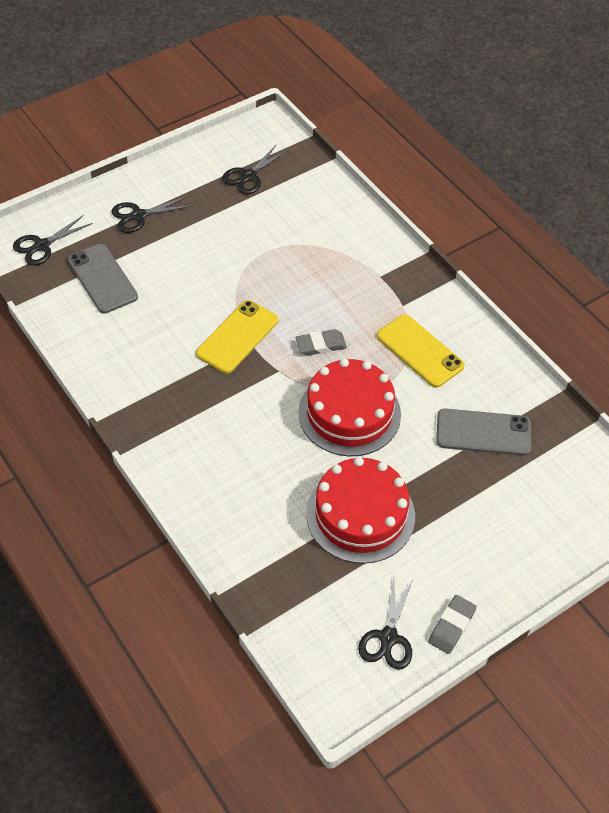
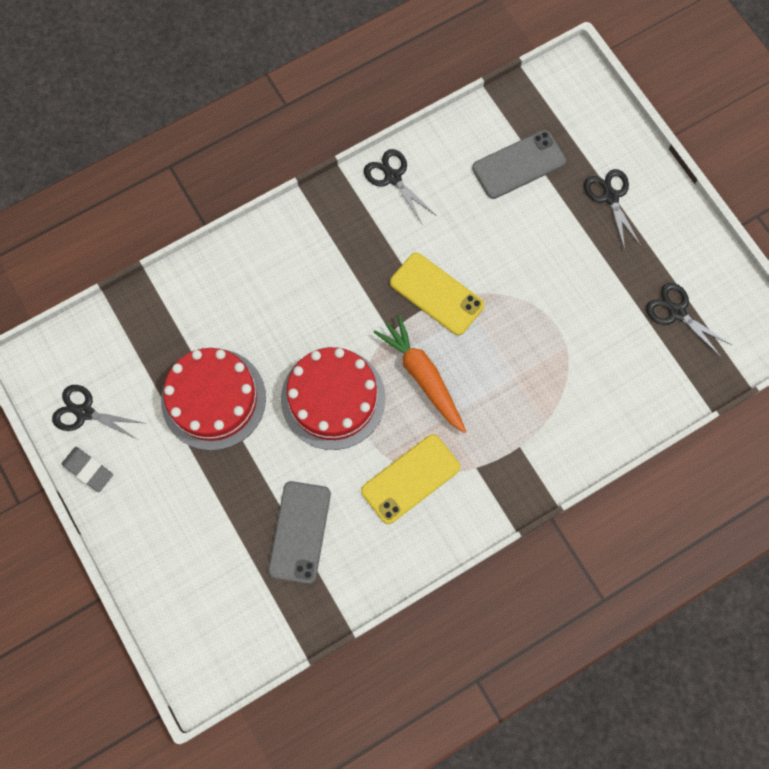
camera: 95 degrees right, 20 degrees up
black scissors [13,215,93,266] -> black scissors moved to [364,149,435,224]
grey eraser [296,329,347,356] -> orange carrot [374,315,467,433]

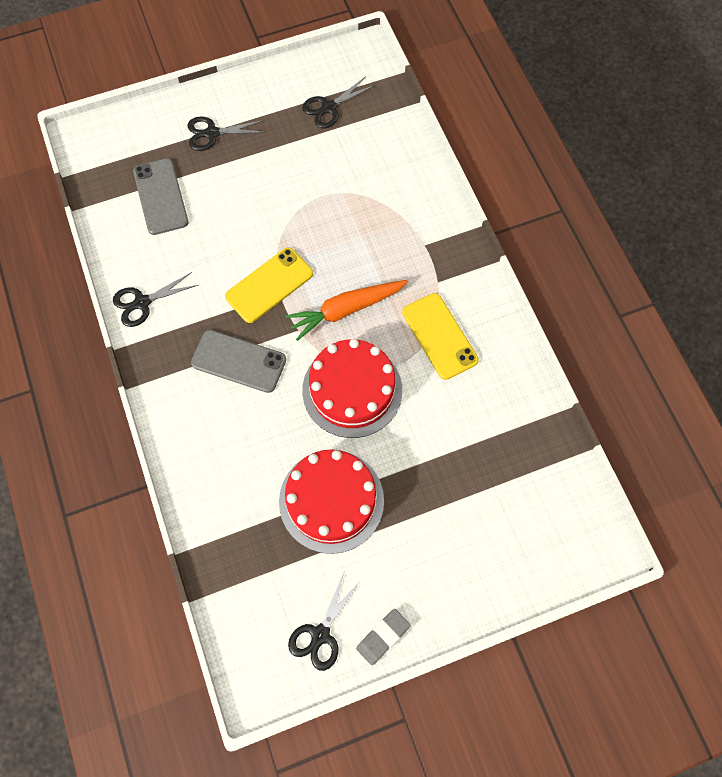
camera: 80 degrees left, 5 degrees down
grey phone [268,481,331,584] -> grey phone moved to [191,330,286,393]

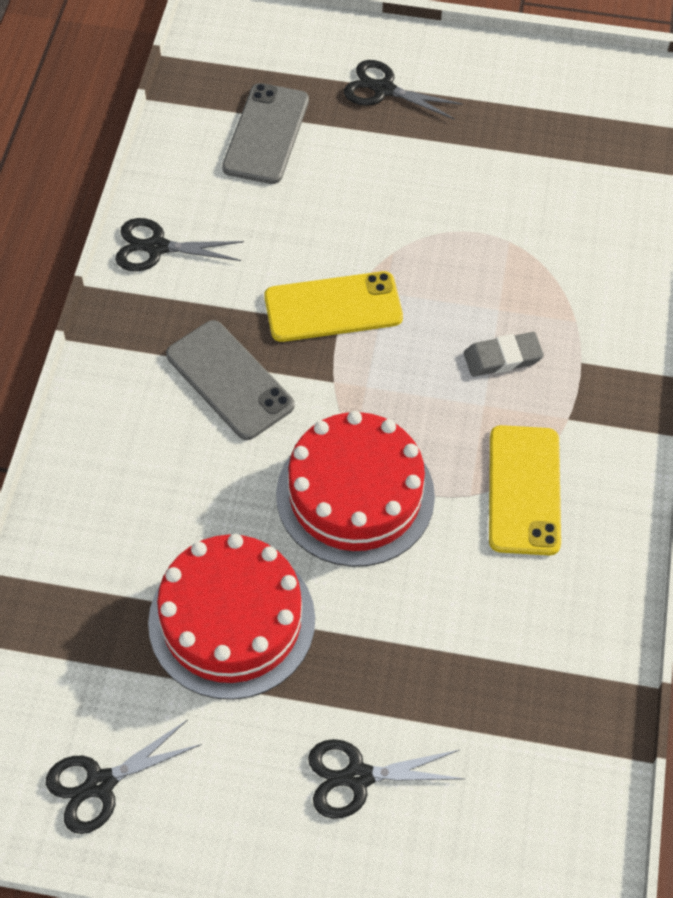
camera: 30 degrees right, 10 degrees down
orange carrot [285,280,408,341] -> none
black scissors [302,76,375,129] -> black scissors moved to [308,739,464,819]
grey eraser [356,609,410,665] -> grey eraser moved to [464,332,544,377]

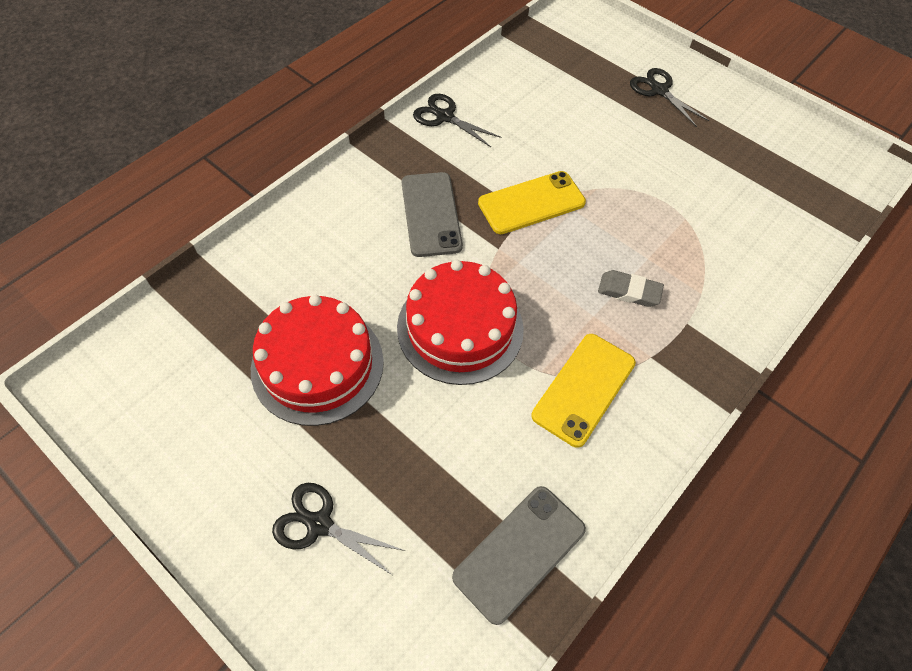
camera: 30 degrees right, 0 degrees up
black scissors [46,719,202,834] -> none
grey phone [222,83,309,184] -> grey phone moved to [452,486,586,625]
yellow phone [264,271,403,342] -> yellow phone turned 45 degrees counterclockwise [478,171,586,234]

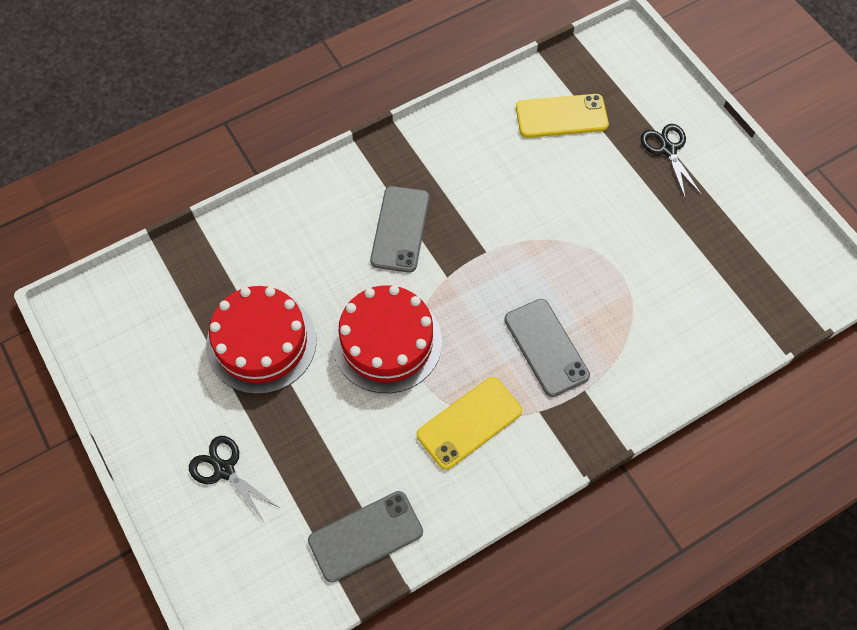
camera: 20 degrees right, 5 degrees up
black scissors [413,94,502,147] -> none
yellow phone [478,171,586,234] -> yellow phone moved to [516,94,609,138]
grey eraser [598,270,664,307] -> grey phone [504,299,590,397]

